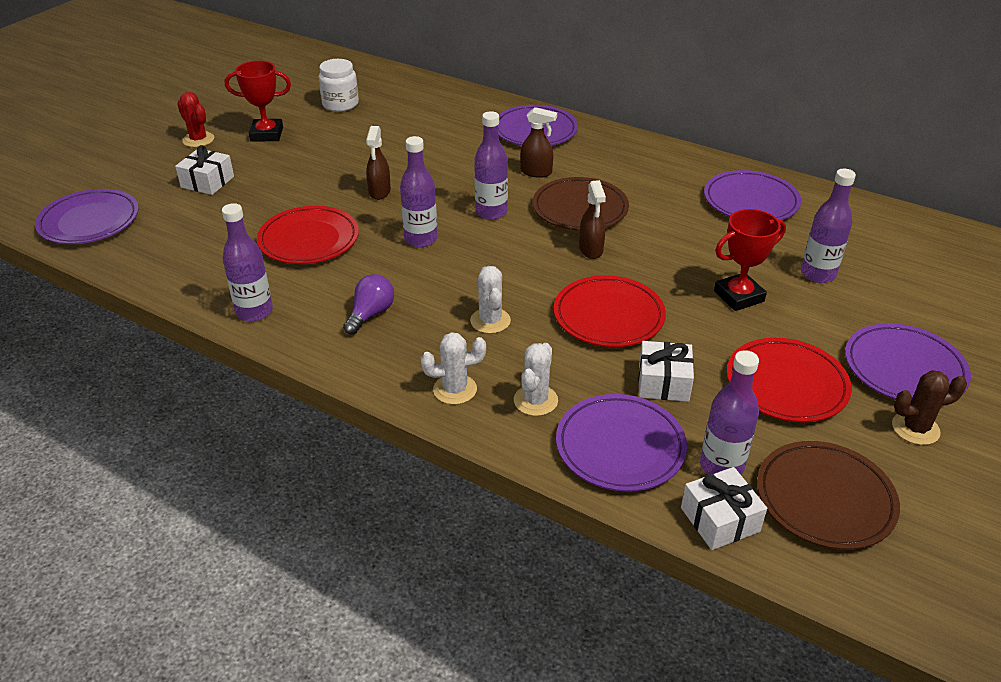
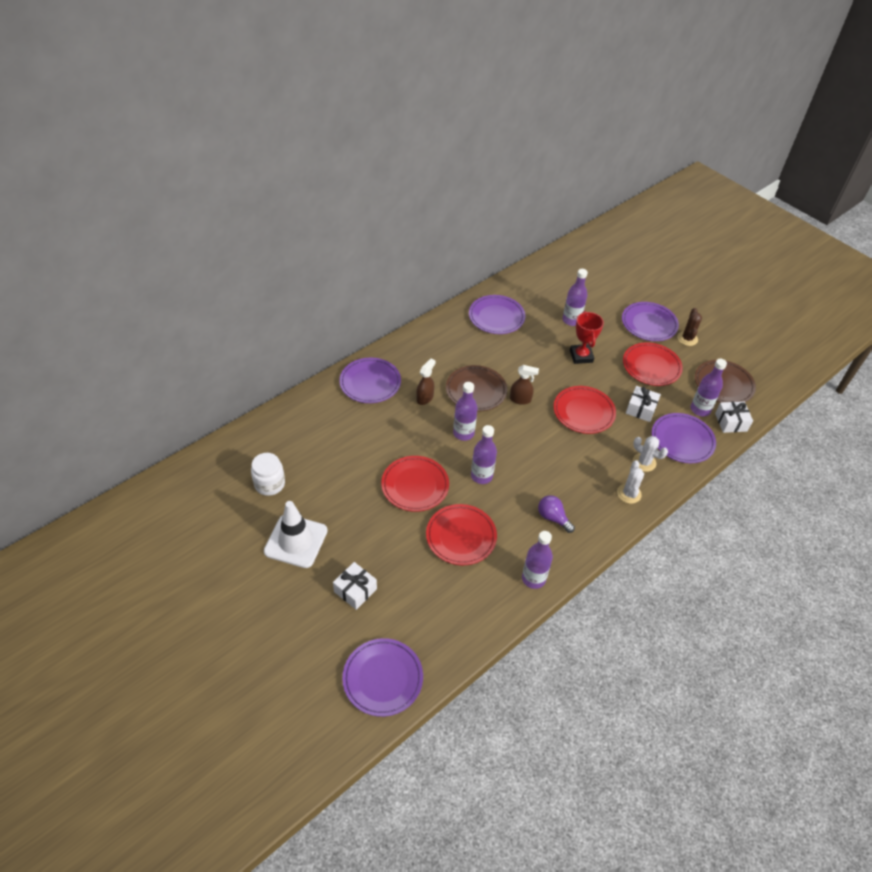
camera: 75 degrees left, 10 degrees up
red cactus [177,92,214,147] -> none
red trophy [225,61,291,142] -> white traffic cone [264,501,328,568]
brown spray bottle [366,126,391,200] -> red plate [381,456,449,512]
white cactus [470,266,511,334] -> none

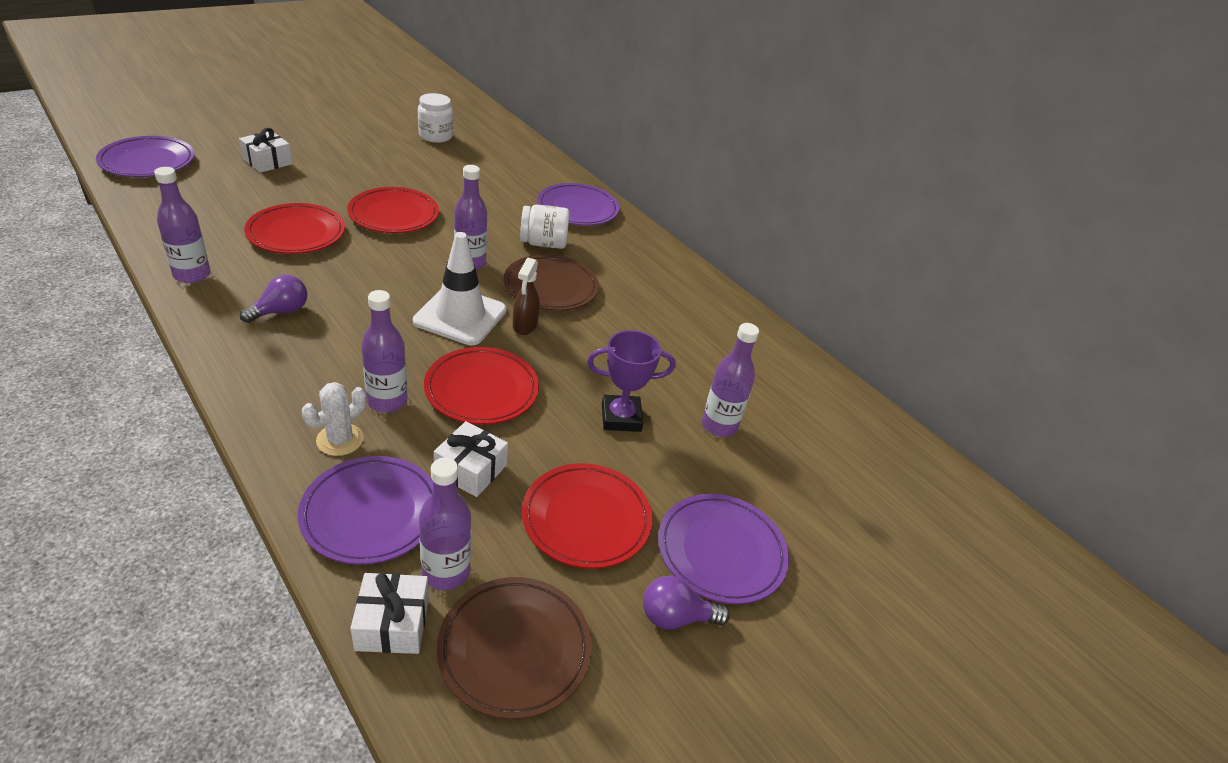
camera: 90 degrees right, 10 degrees down
white traffic cone [264,501,328,568] -> white traffic cone moved to [413,232,507,345]
brown spray bottle [416,359,435,405] -> white jar [520,205,570,249]
purple plate [469,295,525,334] -> none
purple bottle [471,425,497,484] -> purple bottle moved to [361,290,407,412]
red trophy [570,311,604,364] -> purple trophy [587,330,676,432]
white cactus [617,460,644,504] -> none
brown cactus [677,308,702,346] -> purple light bulb [643,576,730,629]

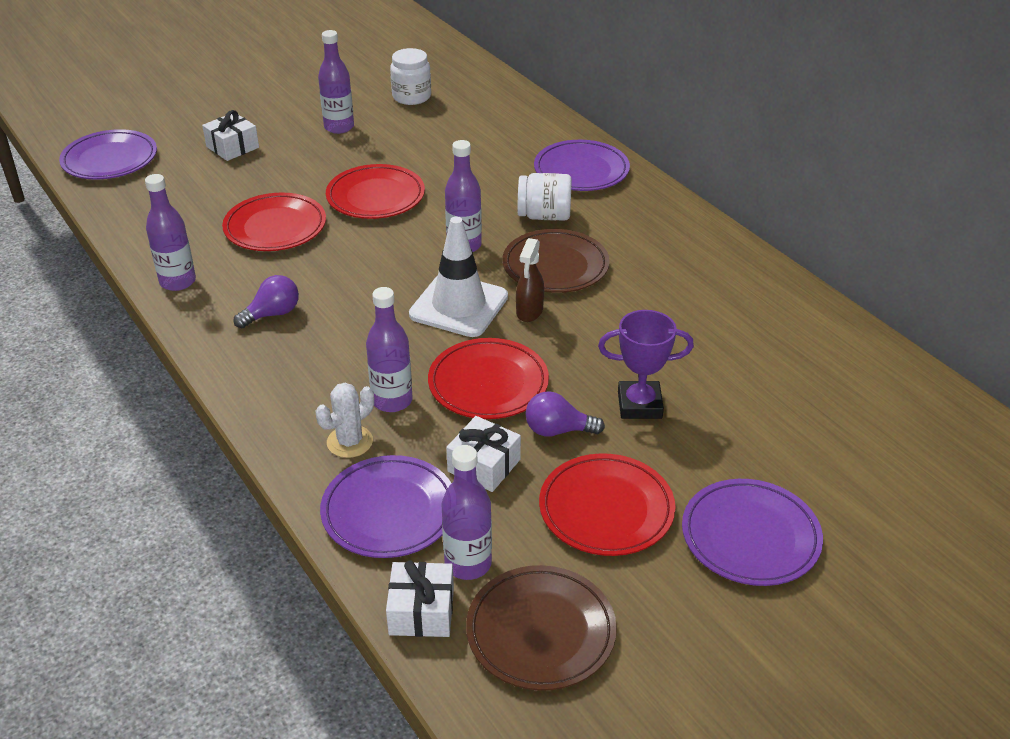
camera: 10 degrees right, 0 degrees up
purple light bulb [643,576,730,629] -> purple light bulb moved to [526,391,605,436]
purple bottle [702,323,759,437] -> purple bottle moved to [318,30,354,134]

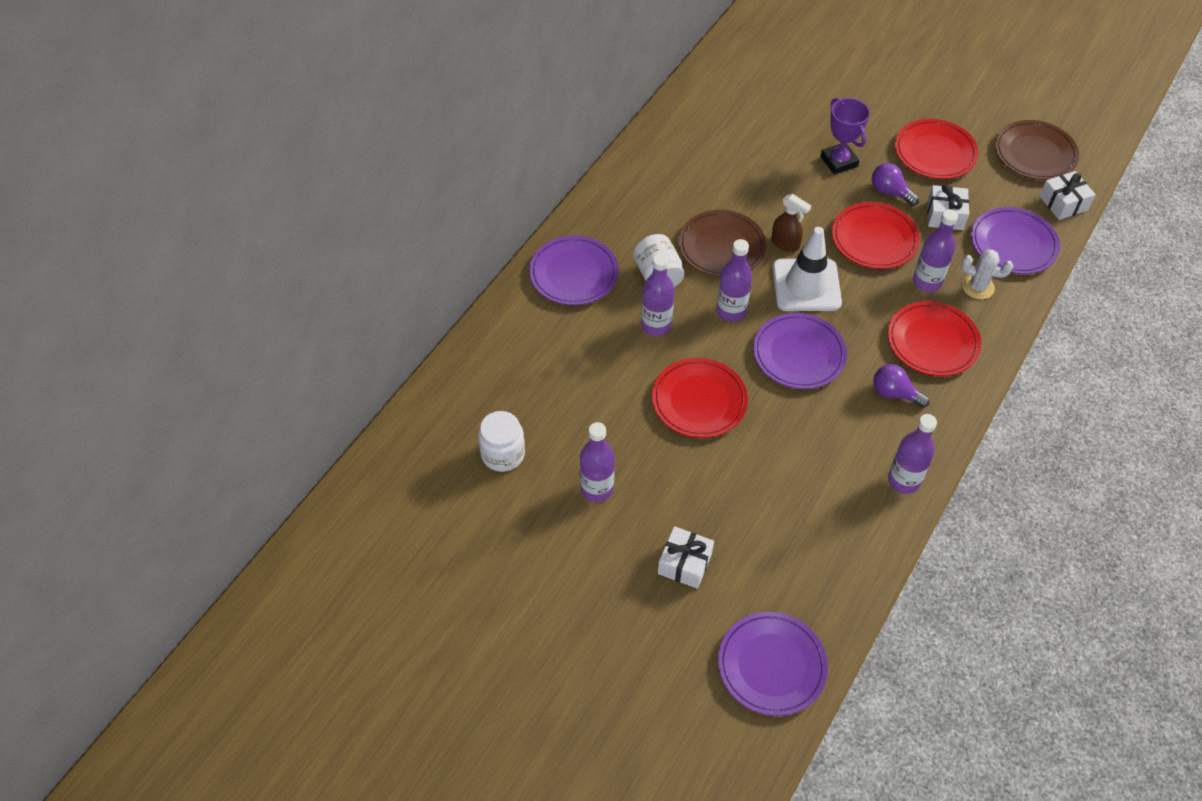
camera: 115 degrees left, 15 degrees up
red plate [222,193,326,251] -> red plate moved to [888,301,981,376]
purple bottle [442,445,492,580] -> purple bottle moved to [641,254,675,336]
brown spray bottle [516,238,544,322] -> brown spray bottle turned 45 degrees clockwise [771,194,811,252]
purple light bulb [526,391,605,436] -> purple light bulb turned 150 degrees clockwise [872,163,919,206]
purple plate [682,479,823,586] -> purple plate moved to [753,313,847,389]

